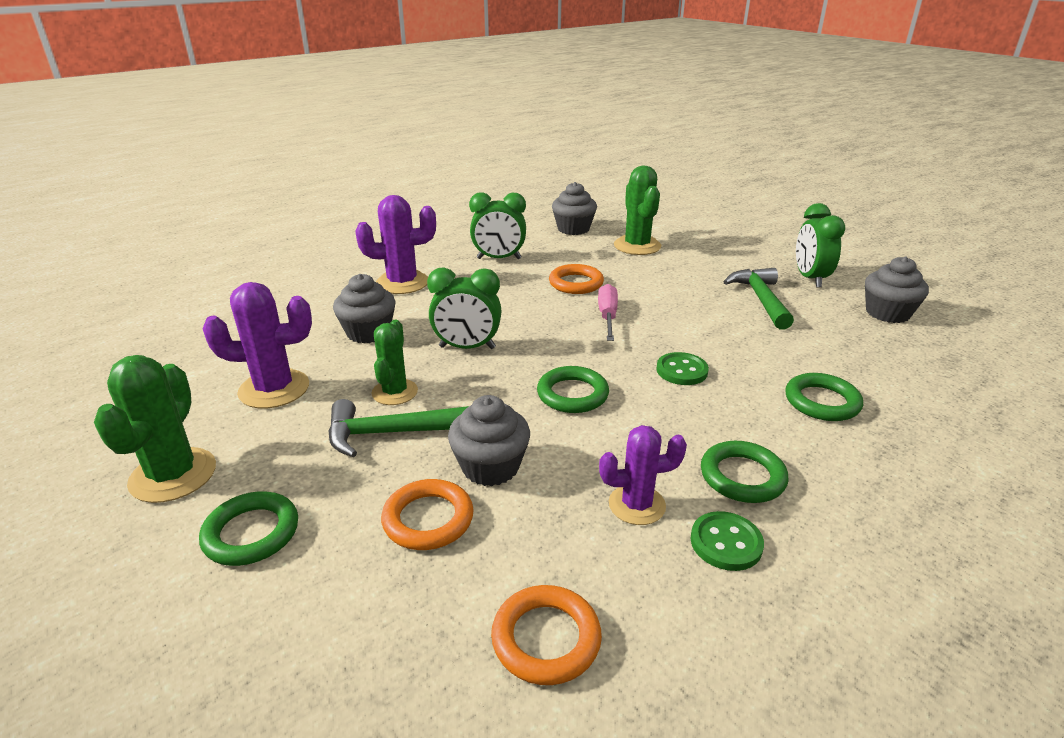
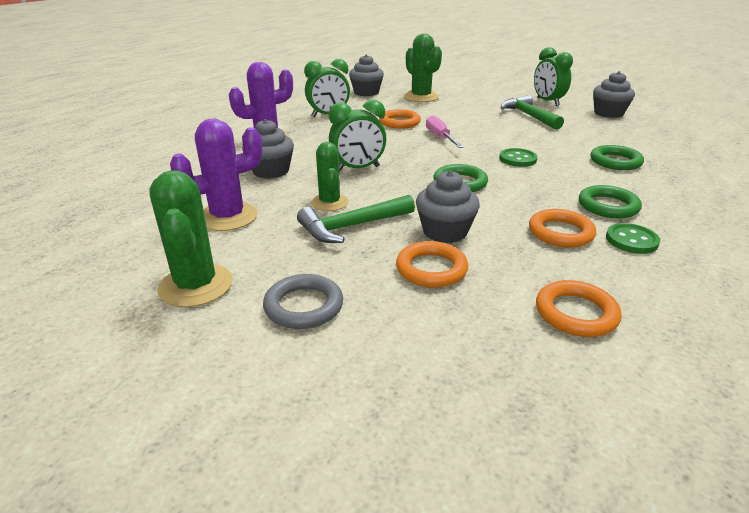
camera: 20 degrees left, 0 degrees up
green ring [199,492,298,566] -> grey ring [263,274,343,329]
purple cactus [599,425,687,525] -> orange ring [529,209,596,248]

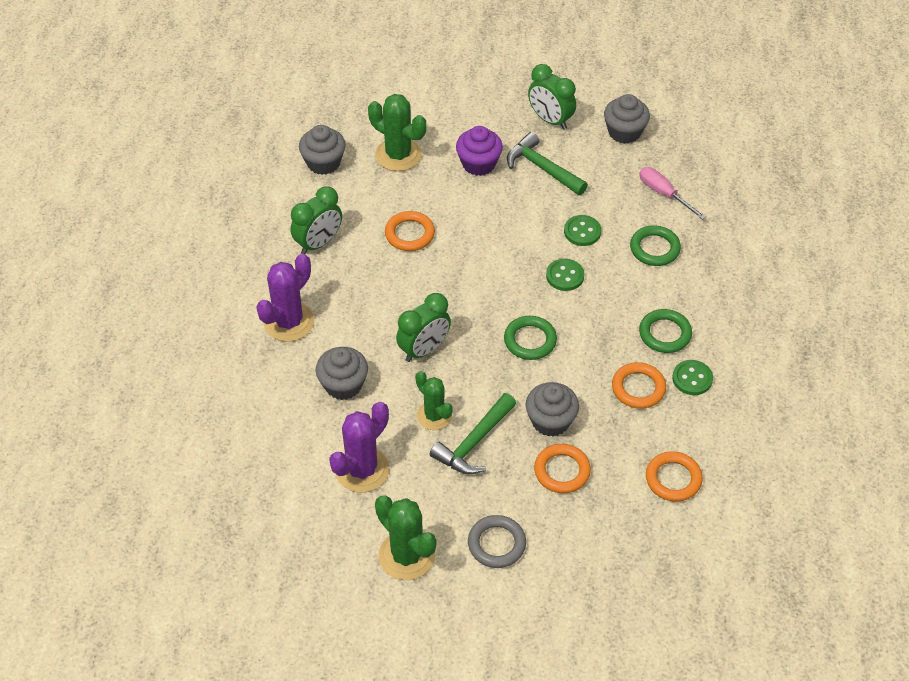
camera: 25 degrees left, 20 degrees up
pink screwdriver [426,115,463,148] -> pink screwdriver moved to [640,167,706,220]
none -> purple cupcake [456,126,503,176]
none -> green button [564,215,601,246]

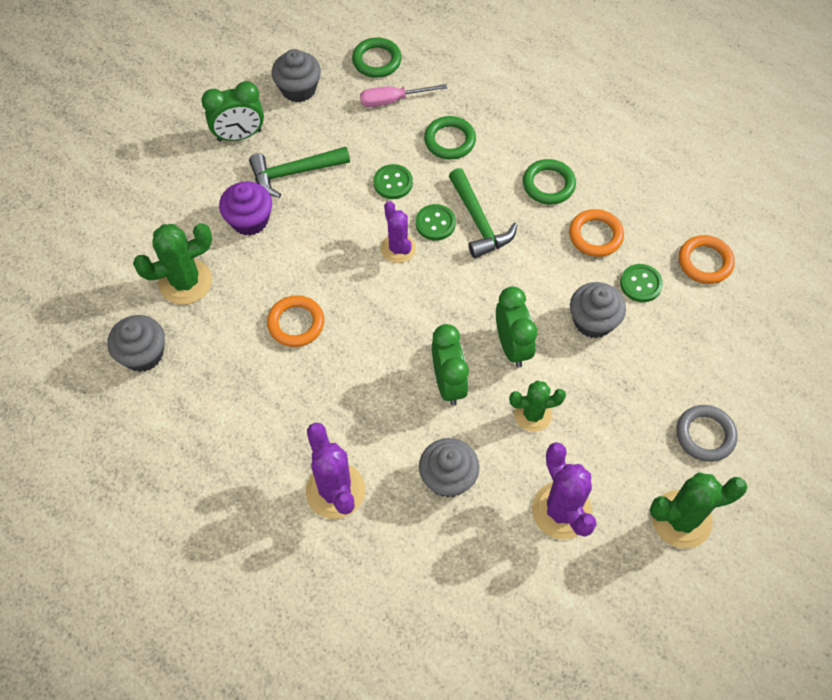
camera: 60 degrees left, 10 degrees up
green clock [291,186,342,254] -> green clock moved to [496,286,537,368]
green hammer [430,393,516,474] -> green hammer moved to [449,168,518,258]
green ring [504,316,557,360] -> green ring moved to [352,38,402,78]
orange ring [534,444,591,493] -> none
green button [672,360,713,395] -> green button moved to [620,264,663,302]
none -> purple cactus [381,201,416,263]

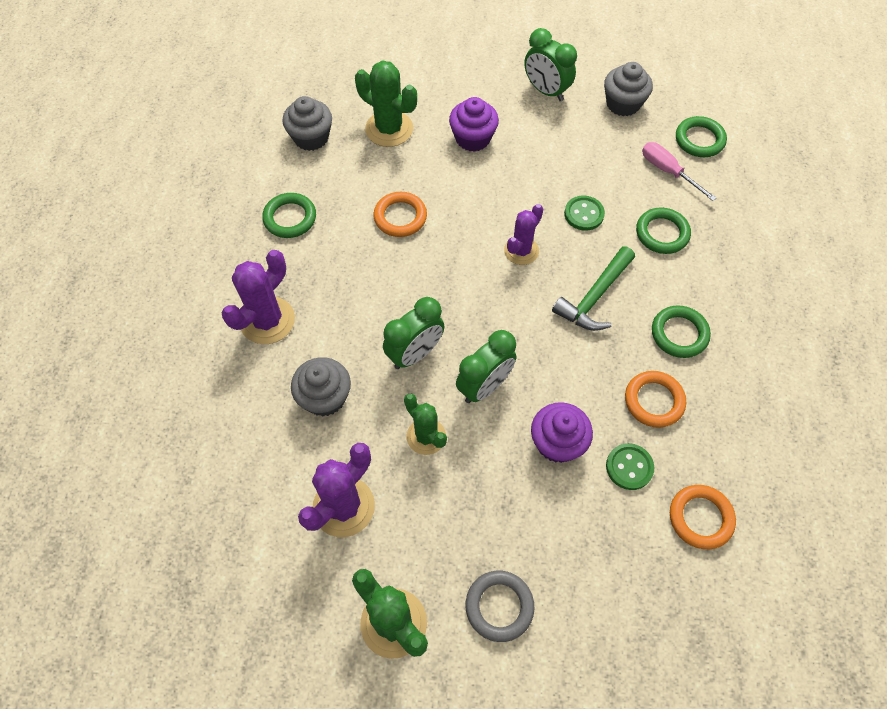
camera: 60 degrees right, 0 degrees up
green hammer [249,147,350,198] -> none
green button [416,204,456,240] -> none
grey cupcake [570,282,626,338] -> purple cupcake [531,402,593,463]
none -> green ring [262,193,316,238]

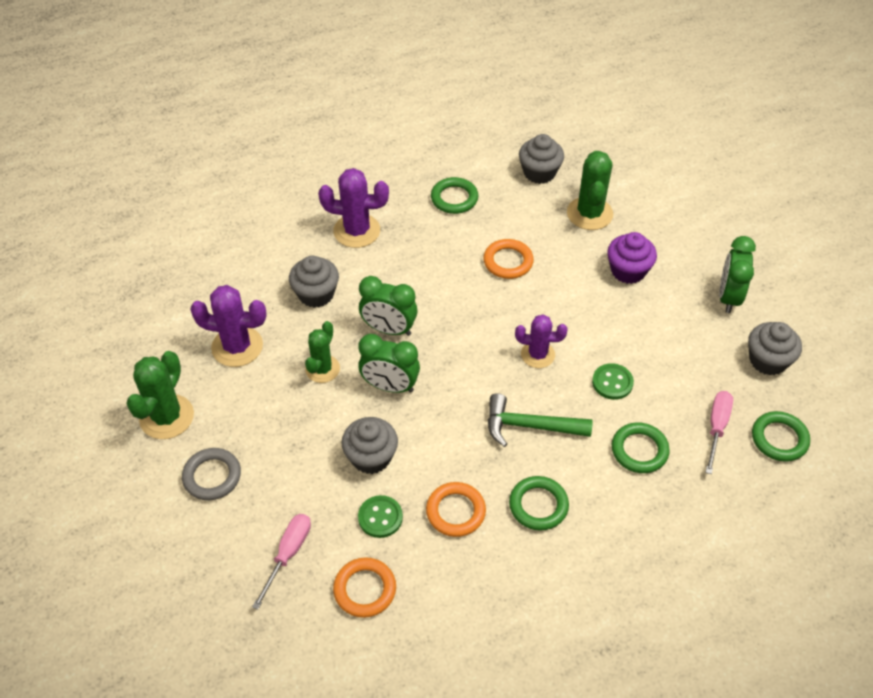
camera: 60 degrees right, 10 degrees down
purple cupcake [531,402,593,463] -> grey cupcake [341,417,398,474]
none -> pink screwdriver [252,514,311,610]

